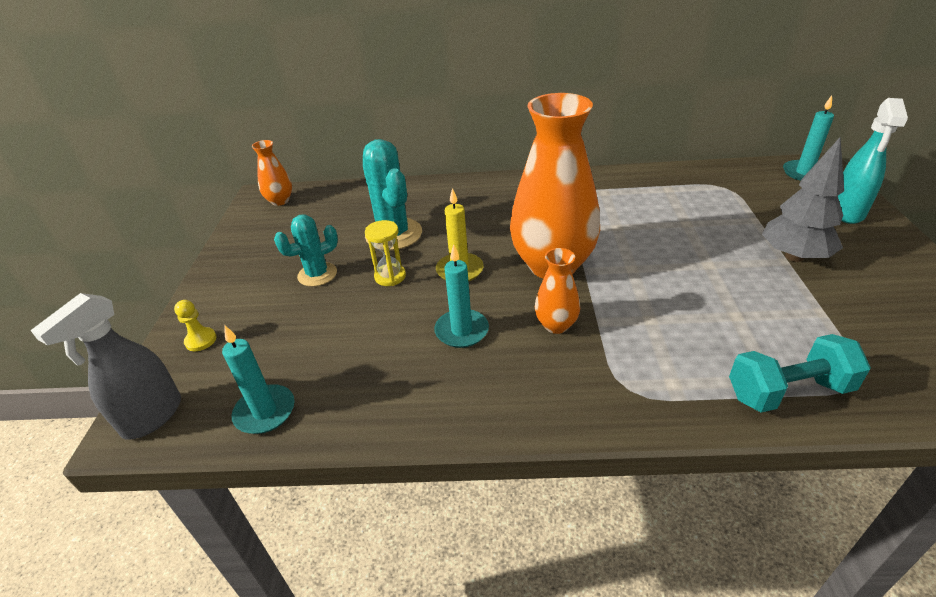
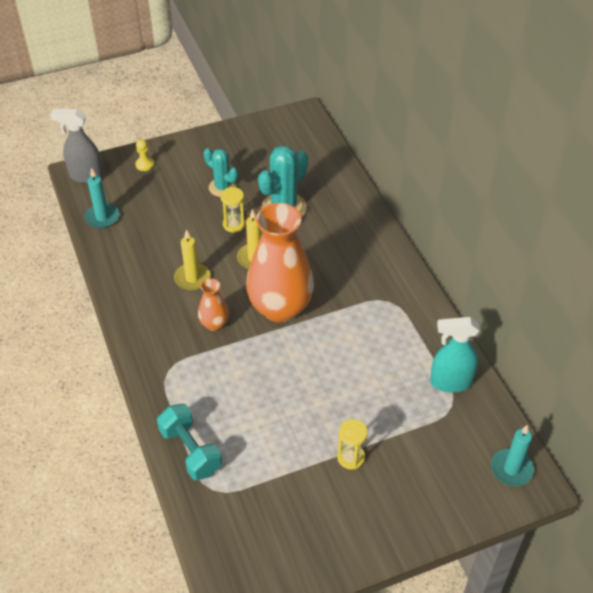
camera: 65 degrees right, 10 degrees up
orange vase [252,140,292,206] -> none
turquoise candle [434,244,489,348] -> yellow candle [174,229,211,290]
grey tree [762,138,844,262] -> yellow hourglass [337,419,368,470]
turquoise spray bottle [838,98,908,224] -> turquoise spray bottle moved to [430,317,479,393]

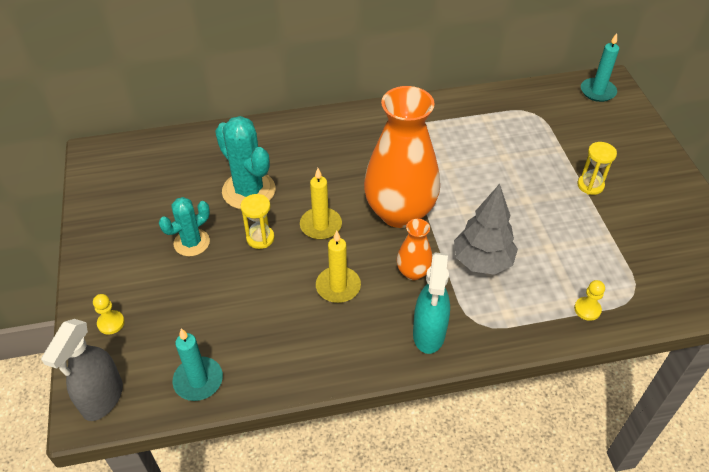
camera: 80 degrees left, 0 degrees up
turquoise dumbbell [157,404,222,480] -> yellow pawn [574,280,605,321]
turquoise spray bottle [430,317,479,393] -> turquoise spray bottle moved to [413,252,450,354]
none -> grey tree [454,184,518,275]

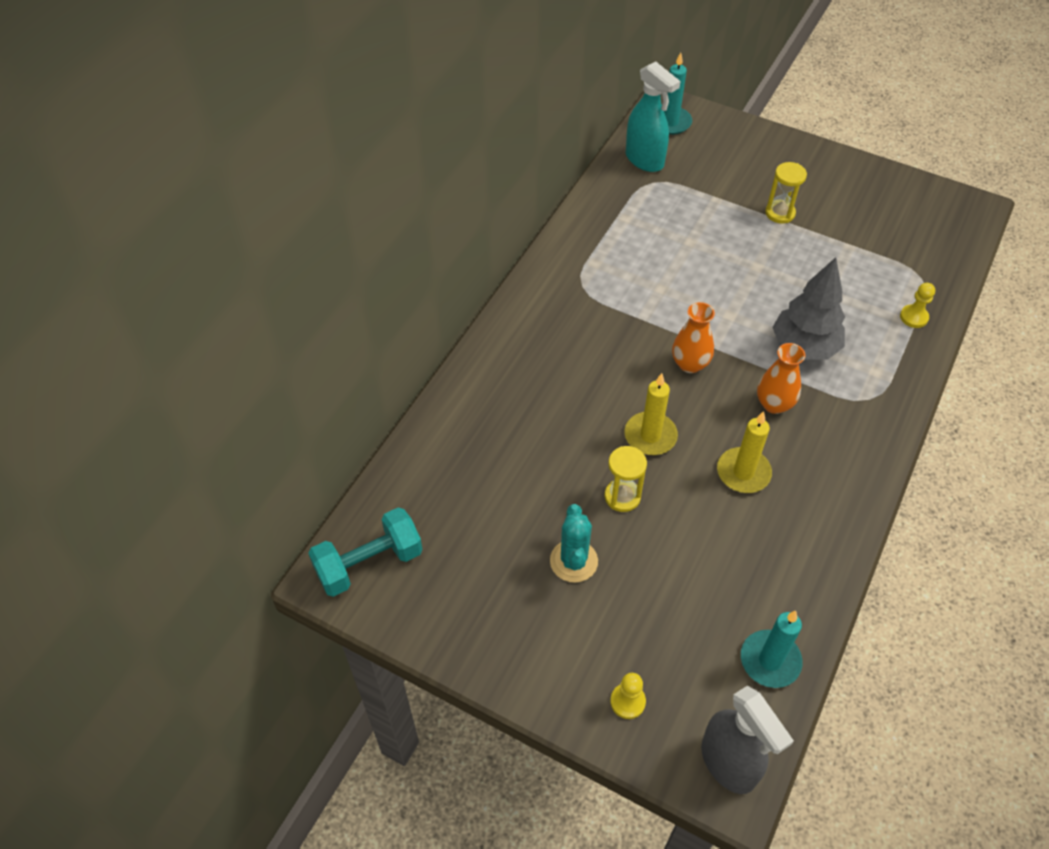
camera: 50 degrees left, 5 degrees up
turquoise cactus [215,116,276,209] -> none
orange vase [364,86,440,228] -> orange vase [672,302,715,373], size x0.46
turquoise spray bottle [413,252,450,354] -> turquoise spray bottle moved to [626,62,681,172]
none -> turquoise dumbbell [308,507,423,597]

